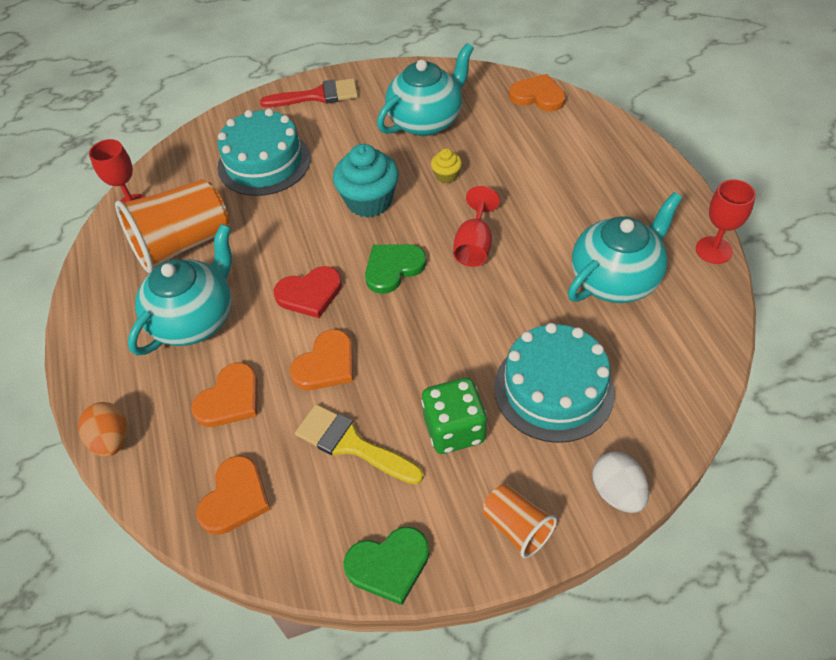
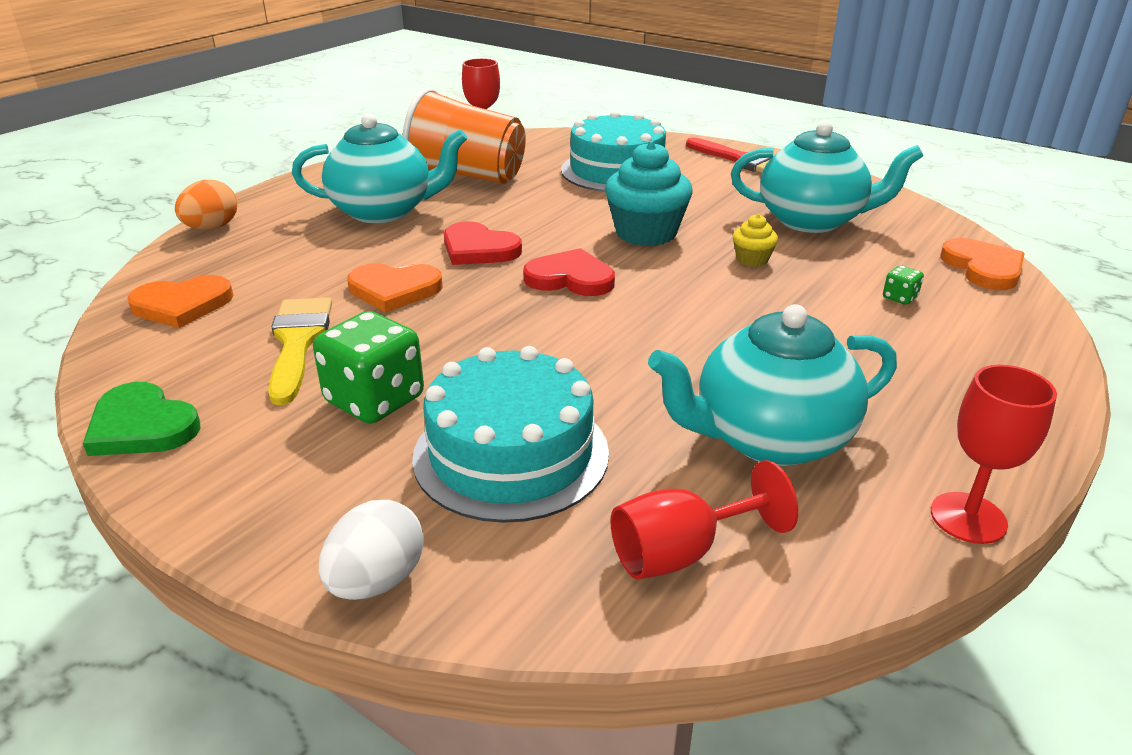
camera: 50 degrees right, 20 degrees down
orange heart [191,363,258,427] -> none
green heart [365,244,426,294] -> red heart [523,248,615,296]
red goblet [453,186,500,267] -> red goblet moved to [610,460,798,580]
orange cup [483,485,557,558] -> none
turquoise teapot [568,192,682,303] -> turquoise teapot turned 150 degrees clockwise [648,304,897,466]
none -> green dice [883,265,924,305]

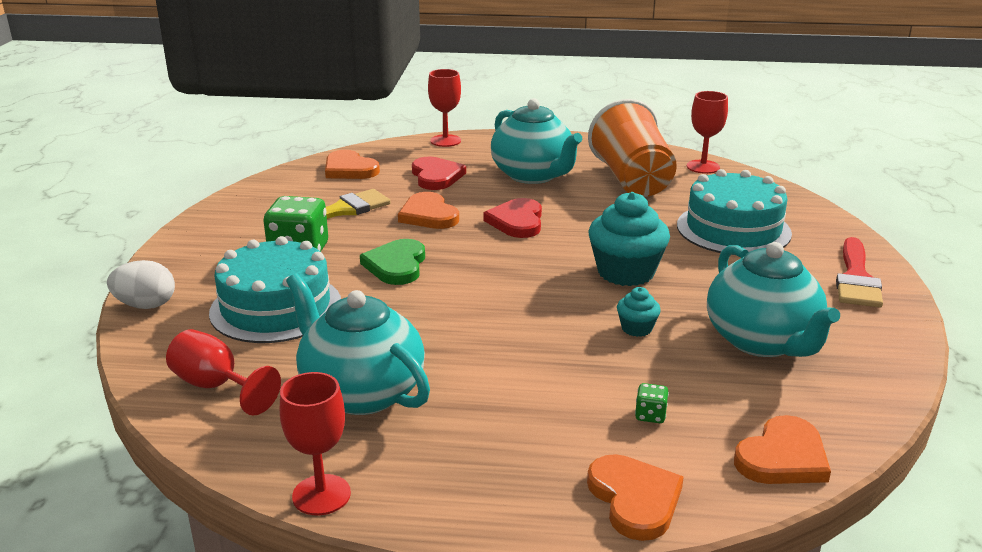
camera: 60 degrees right, 5 degrees down
green heart [83,382,200,456] -> green heart moved to [360,239,425,285]
orange egg [175,180,237,230] -> red goblet [428,69,461,147]
red heart [523,248,615,296] -> red heart moved to [412,157,466,190]
yellow cupcake [733,214,778,267] -> turquoise cupcake [617,287,661,337]
none -> orange heart [587,454,684,541]

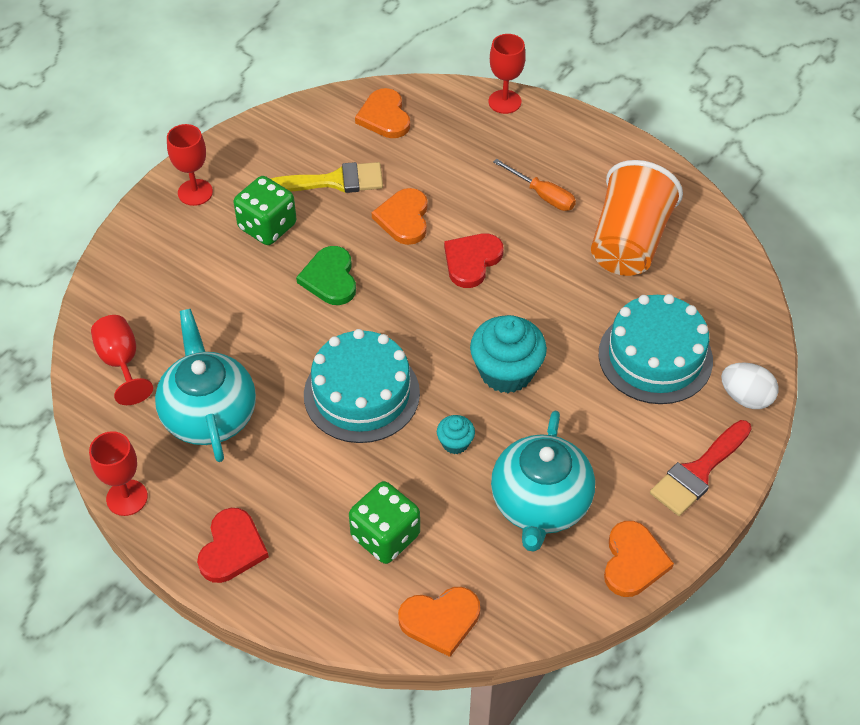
camera: 30 degrees right, 25 degrees up
white egg [107,260,175,309] -> white egg moved to [721,362,778,409]
turquoise cake [209,236,341,343] -> turquoise cake moved to [304,329,420,443]
green heart [360,239,425,285] -> green heart turned 45 degrees counterclockwise [296,246,356,305]
red heart [412,157,466,190] -> red heart moved to [197,508,269,583]
turquoise teapot [491,98,582,184] -> orange screwdriver [493,159,576,211]
orange heart [587,454,684,541] -> orange heart moved to [604,521,674,597]
green dice [635,383,669,423] -> green dice [349,481,420,564], size x2.28
red goblet [687,91,728,174] -> red goblet moved to [167,124,213,206]

